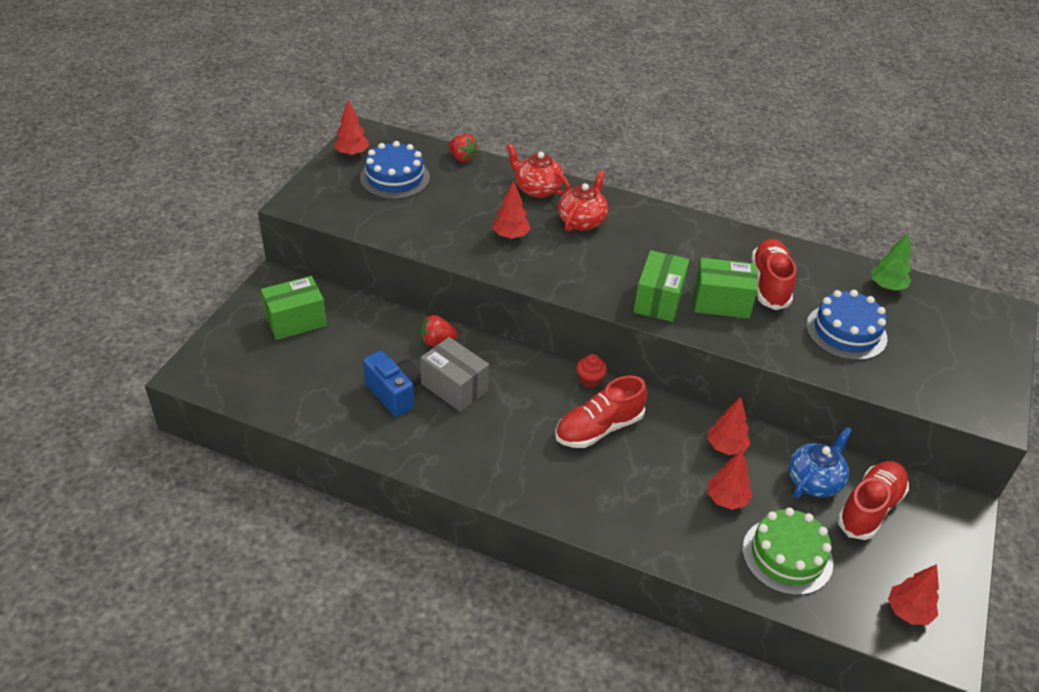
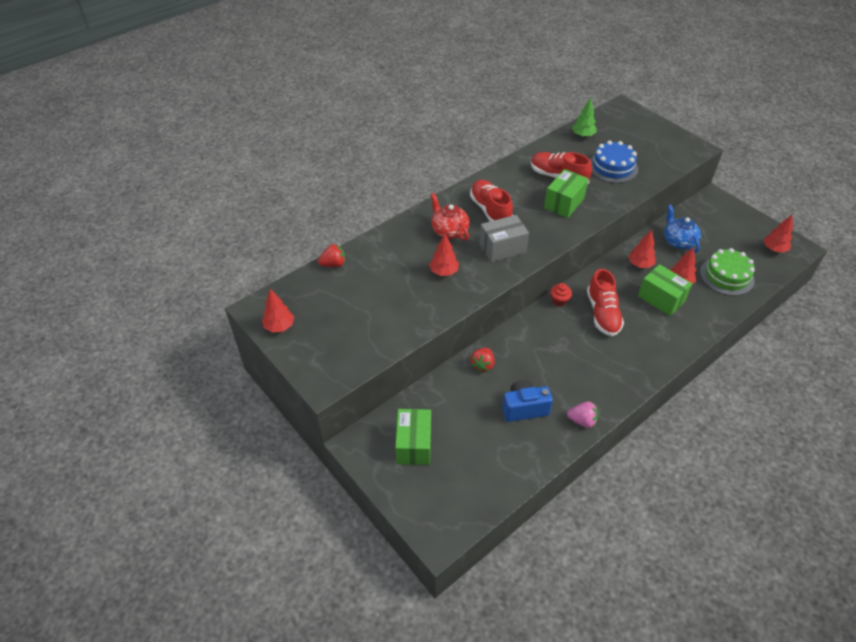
camera: 60 degrees left, 5 degrees up
blue cake [360,141,430,199] -> none
grey box [420,337,489,412] -> grey box moved to [479,215,529,262]
red teapot [506,144,570,198] -> none
green box [633,250,689,322] -> green box moved to [638,264,692,316]
red shoe [837,461,909,540] -> red shoe moved to [470,180,513,221]
none -> pink strawberry [567,402,598,428]

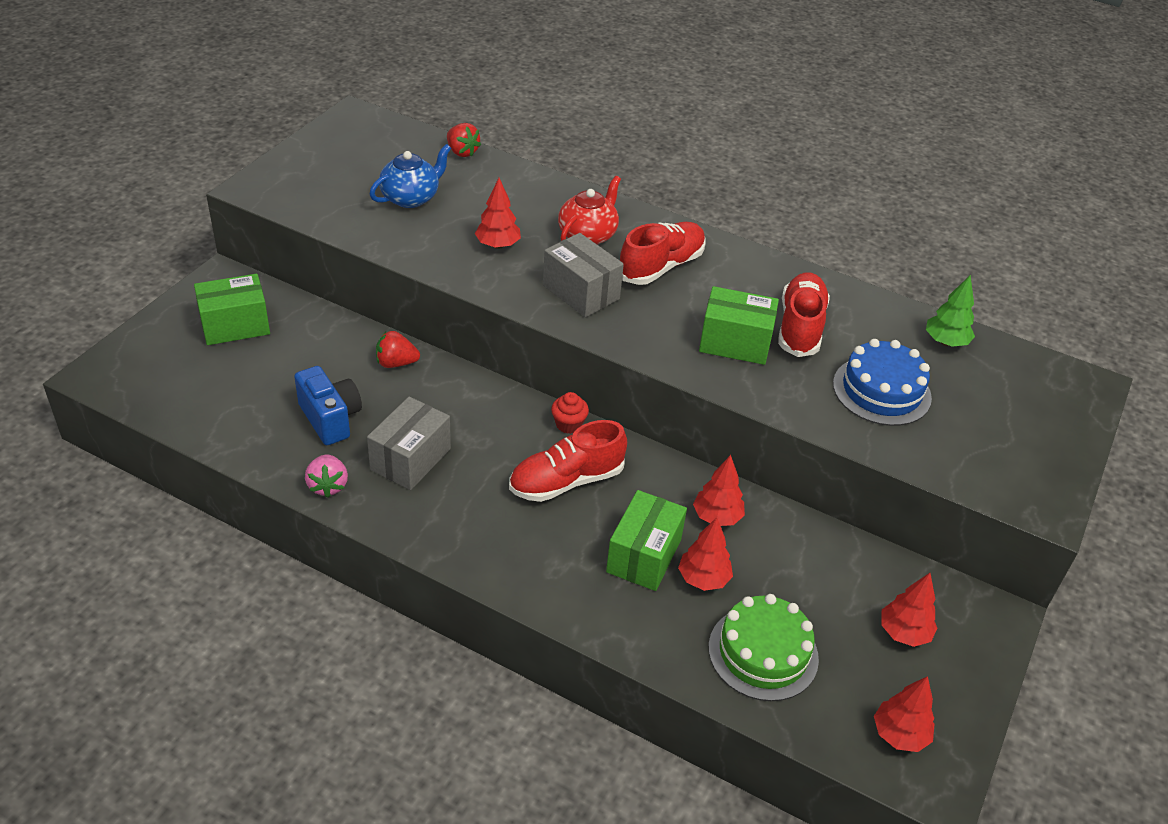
camera: 65 degrees right, 5 degrees down
red tree [262,289,294,333] -> red tree moved to [881,573,937,647]
blue teapot [664,205,701,253] -> blue teapot moved to [369,144,451,208]
none -> grey box [367,396,451,490]

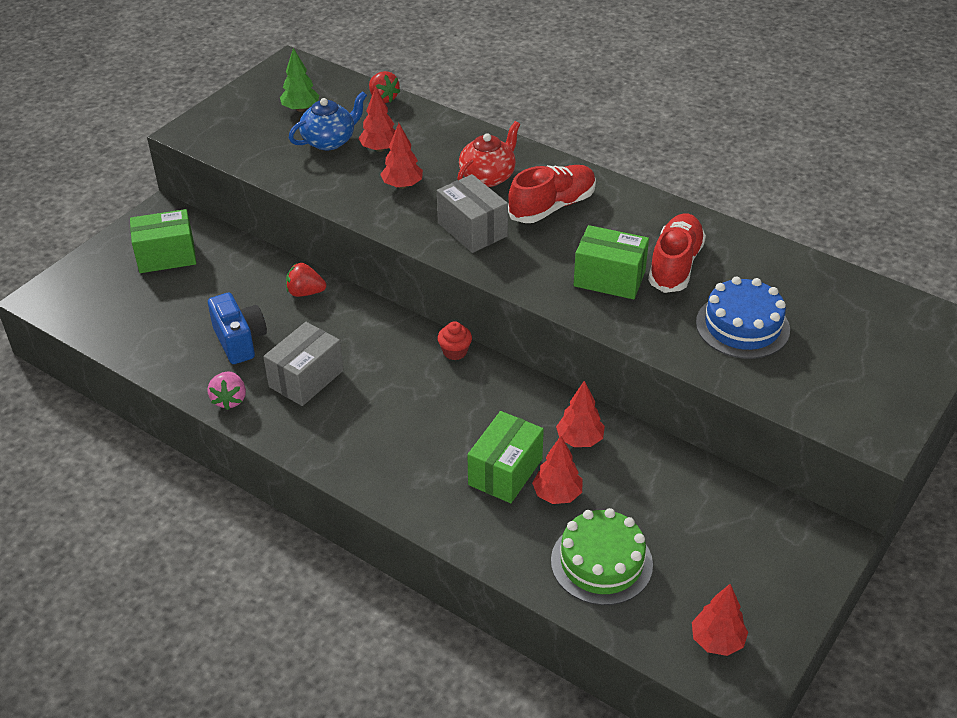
camera: 10 degrees right, 0 degrees up
red shoe [509,420,627,502] -> none
red tree [881,573,937,647] -> red tree moved to [358,87,395,152]
green tree [926,275,975,347] -> green tree moved to [280,48,319,112]

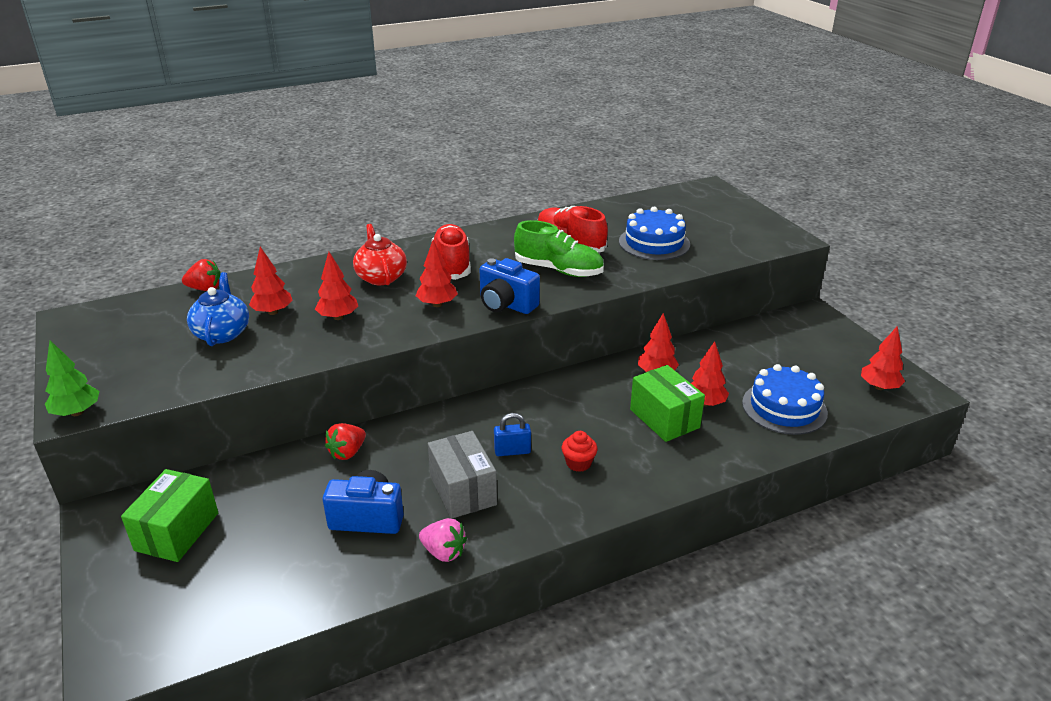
camera: 60 degrees left, 10 degrees down
green tree [280,48,319,112] -> green tree moved to [45,340,99,416]
grey box [437,174,508,253] -> red tree [416,240,458,307]
red cupcake [437,321,472,360] -> red cupcake moved to [562,431,598,472]
green cake [551,508,653,605] -> blue cake [742,364,828,435]
green box [574,225,649,299] -> green shoe [514,220,604,277]
none -> blue camera [479,258,540,314]
none -> blue padlock [494,413,531,456]

